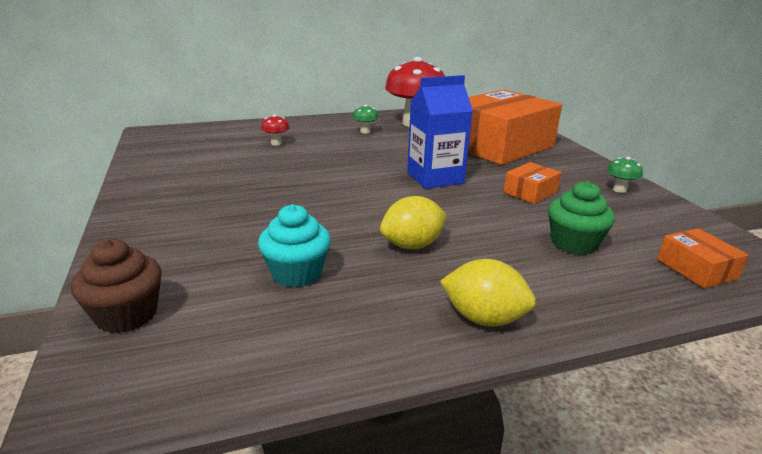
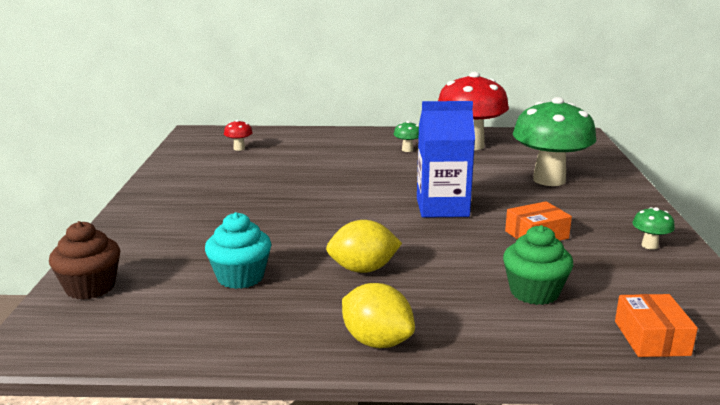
camera: 20 degrees right, 5 degrees down
red mushroom [261,115,289,145] -> red mushroom moved to [224,119,253,151]
orange box [468,89,562,165] -> green mushroom [513,97,597,186]

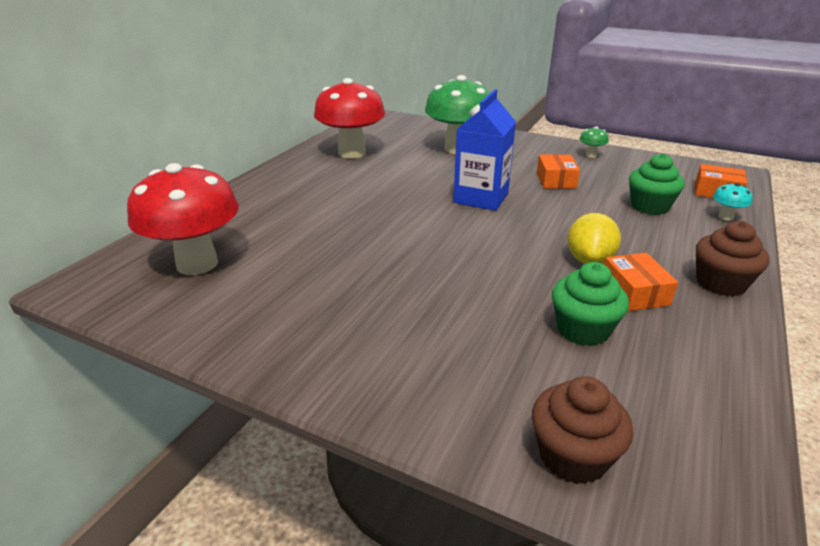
camera: 65 degrees left, 10 degrees up
turquoise cupcake [205,212,271,289] -> green cupcake [552,262,629,346]
red mushroom [224,119,253,151] -> red mushroom [127,163,239,275], size x2.49
yellow lemon [342,283,415,348] -> brown cupcake [696,221,769,297]
green mushroom [394,121,419,152] -> none
none -> orange box [604,253,678,311]
none -> turquoise mushroom [713,183,753,221]

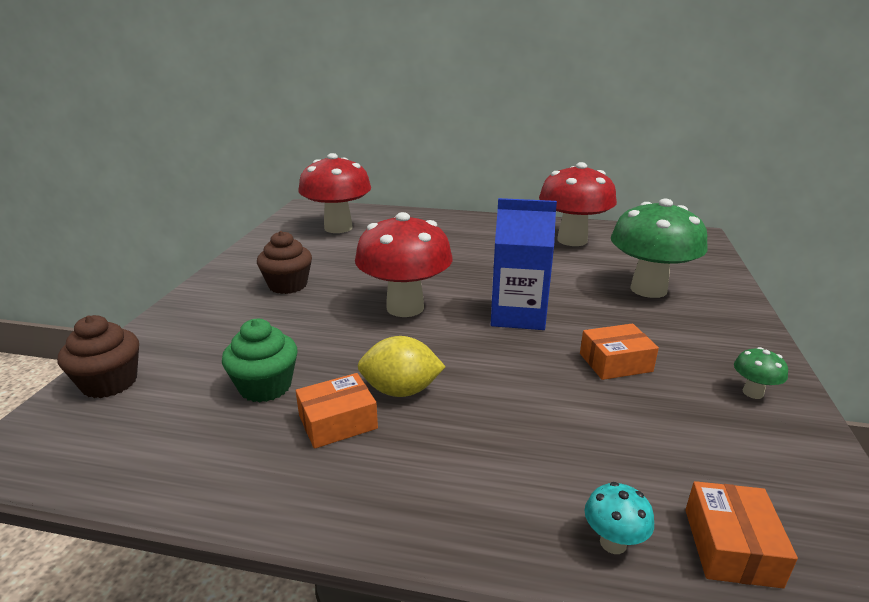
camera: 75 degrees right, 5 degrees down
green cupcake [629,153,685,215] -> none
brown cupcake [696,221,769,297] -> brown cupcake moved to [257,231,312,294]
none -> red mushroom [355,212,453,317]

